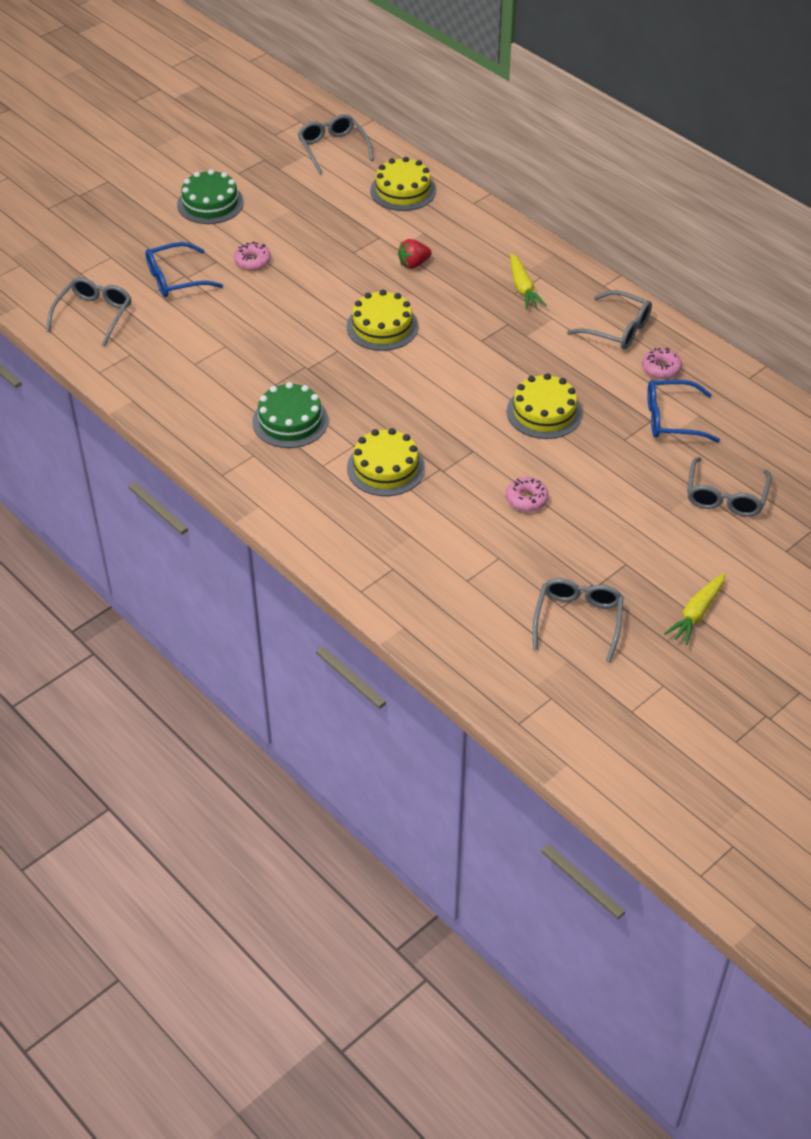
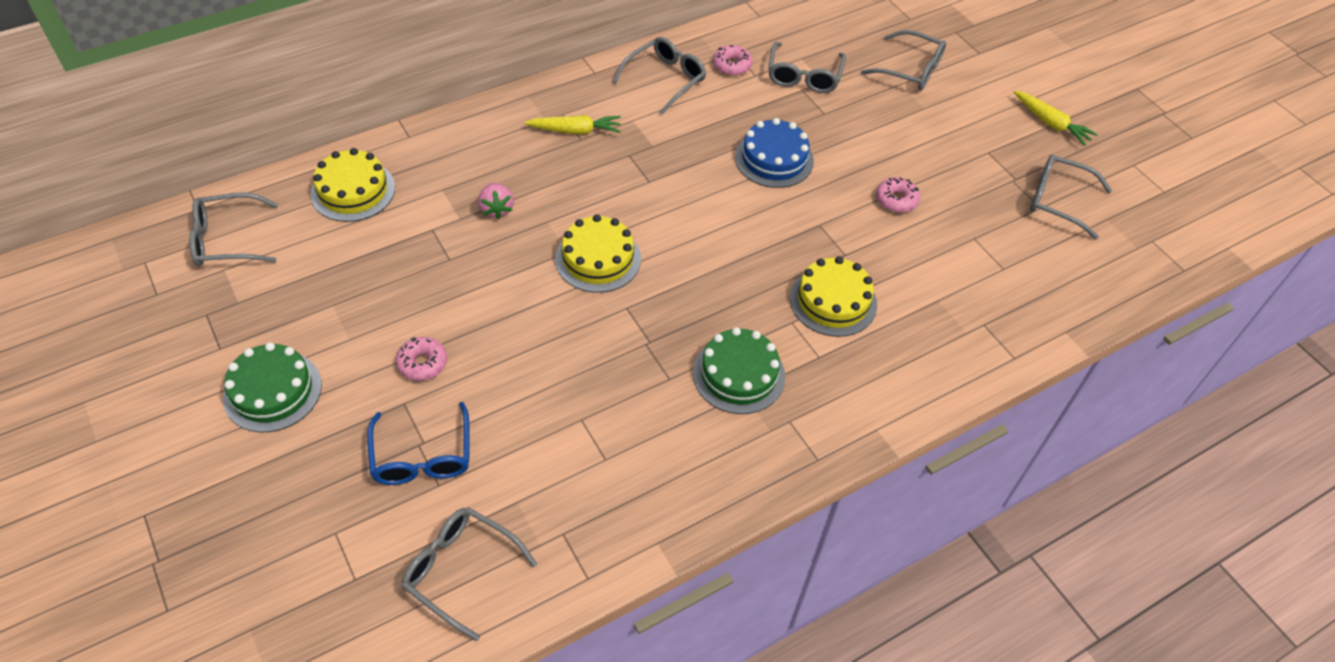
camera: 80 degrees left, 5 degrees up
red strawberry [398,239,432,269] -> pink strawberry [478,183,514,219]
yellow cake [507,373,582,439] -> blue cake [735,118,814,188]
blue glasses [647,380,720,443] -> grey glasses [768,42,846,93]

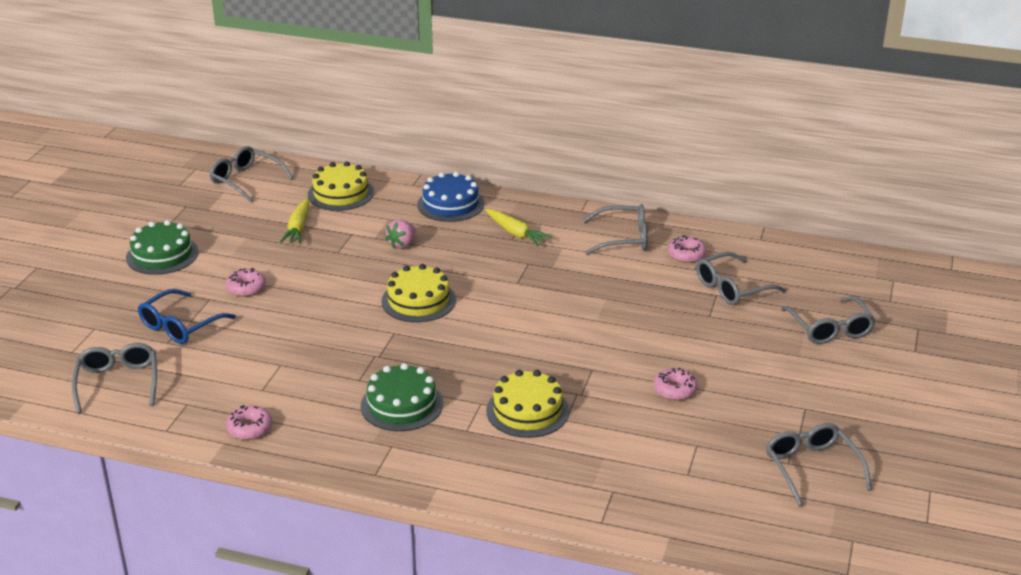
camera: 50 degrees right, 20 degrees down
blue cake [735,118,814,188] -> blue cake moved to [417,172,484,222]
yellow carrot [1014,91,1098,146] -> yellow carrot moved to [280,198,310,243]
none -> pink donut [226,405,272,440]

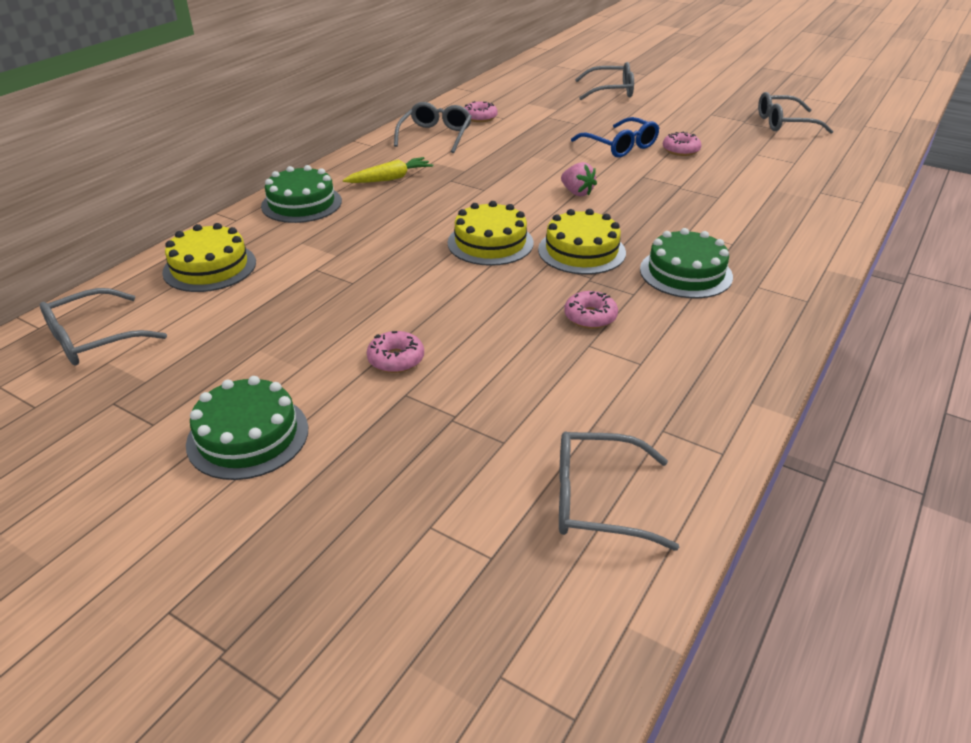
camera: 75 degrees left, 5 degrees up
blue glasses [138,289,236,344] -> blue glasses moved to [571,117,659,158]
pink donut [226,405,272,440] -> pink donut moved to [564,291,618,329]
yellow carrot [280,198,310,243] -> none
pink strawberry [385,219,416,249] -> pink strawberry moved to [561,162,597,196]
blue cake [417,172,484,222] -> green cake [261,165,342,223]
yellow cake [486,370,569,438] -> yellow cake moved to [538,209,626,275]
grey glasses [696,252,786,305] -> none

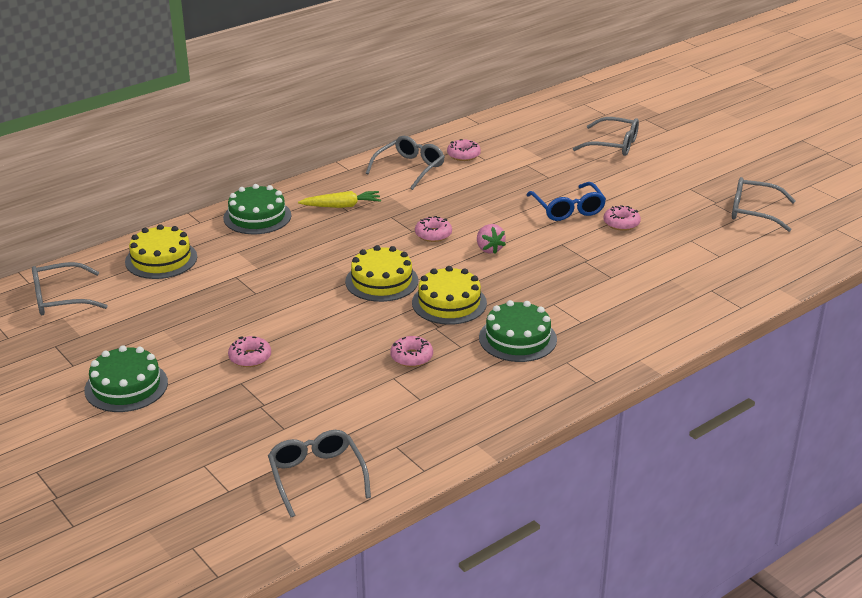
camera: 20 degrees right, 5 degrees down
grey glasses [559,432,679,551] -> grey glasses turned 45 degrees clockwise [268,430,371,518]
none -> pink donut [415,216,452,242]

